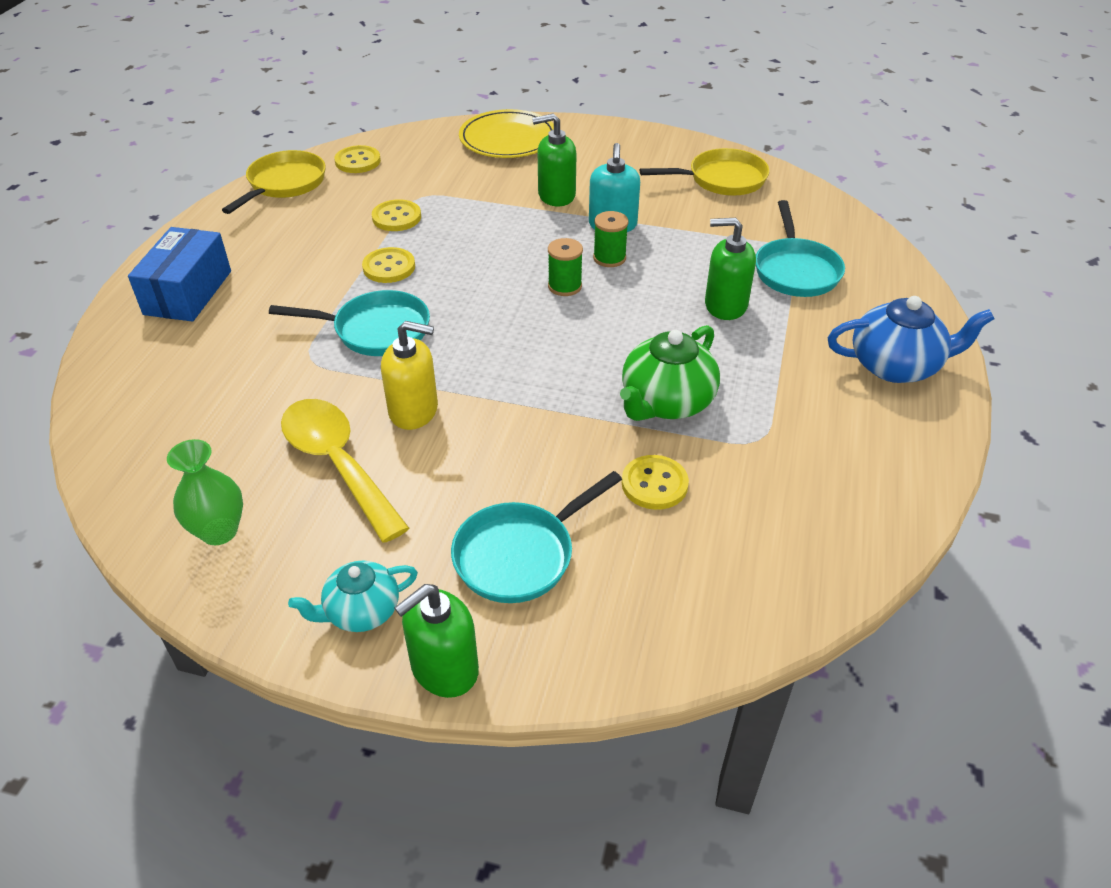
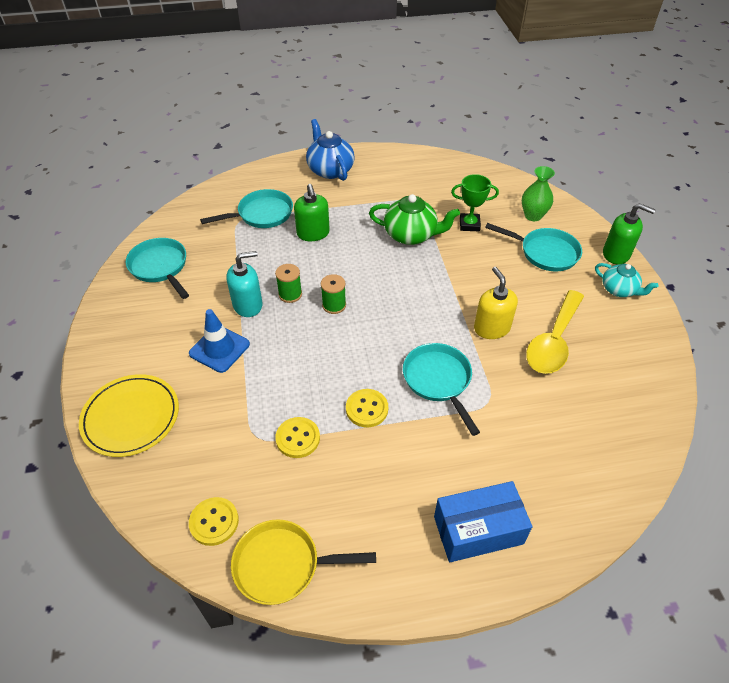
camera: 115 degrees left, 5 degrees up
green vase [167,439,243,545] -> green vase moved to [522,166,555,221]
green soap dispenser [532,113,576,206] -> blue traffic cone [189,309,250,373]
yellow button [622,455,689,510] -> green trophy [451,174,499,231]
yellow pan [640,148,770,196] -> turquoise pan [126,238,189,299]

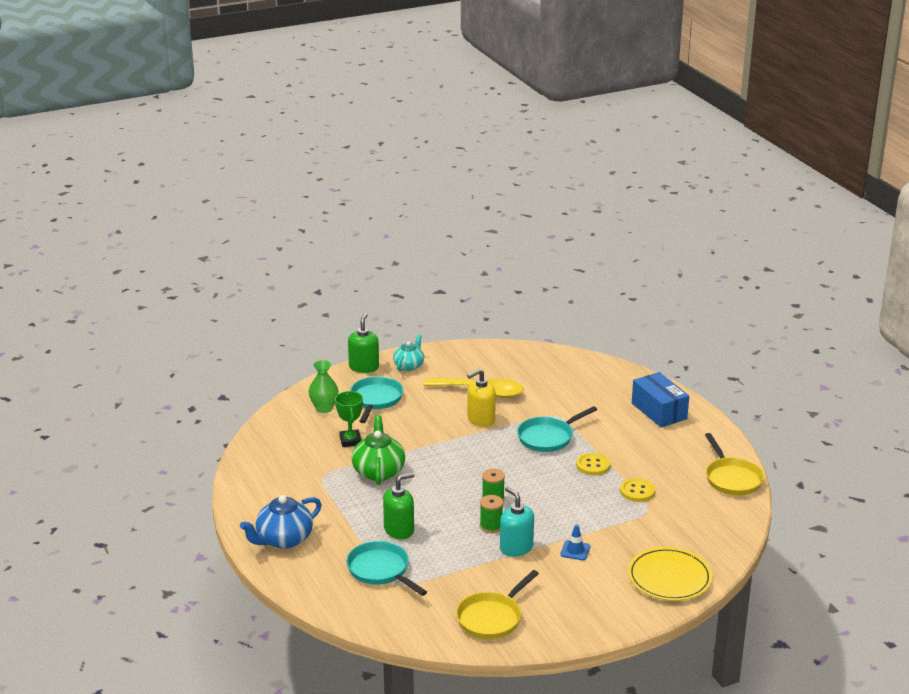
camera: 105 degrees left, 20 degrees down
turquoise pan [126,238,189,299] -> yellow pan [456,570,539,639]
blue traffic cone [189,309,250,373] -> blue traffic cone [560,524,590,561], size x0.61
yellow button [189,497,239,546] -> none

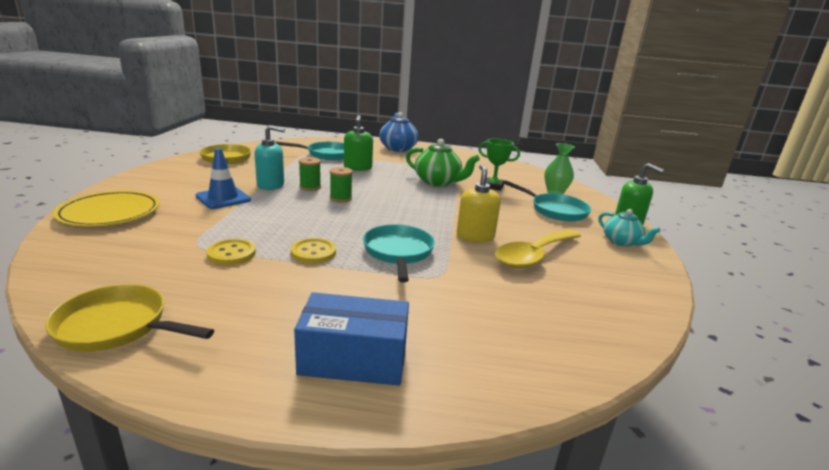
camera: 120 degrees right, 5 degrees down
blue traffic cone [560,524,590,561] -> blue traffic cone [196,148,251,209], size x1.63

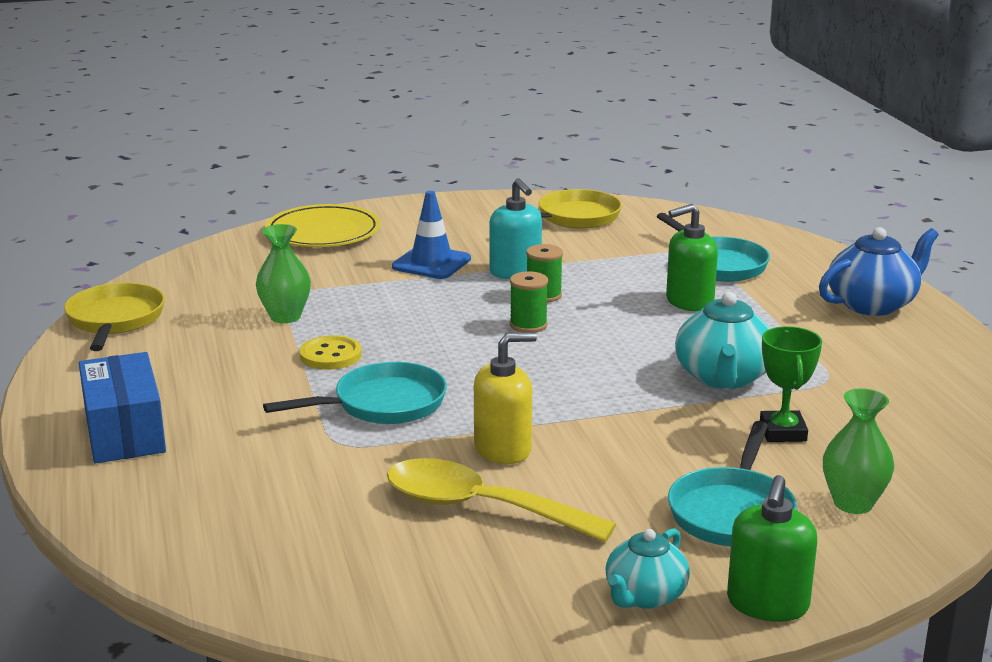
camera: 70 degrees right, 0 degrees up
yellow button [207,239,256,265] -> green vase [256,224,311,323]
green teapot [406,139,480,186] -> turquoise teapot [675,292,770,389]

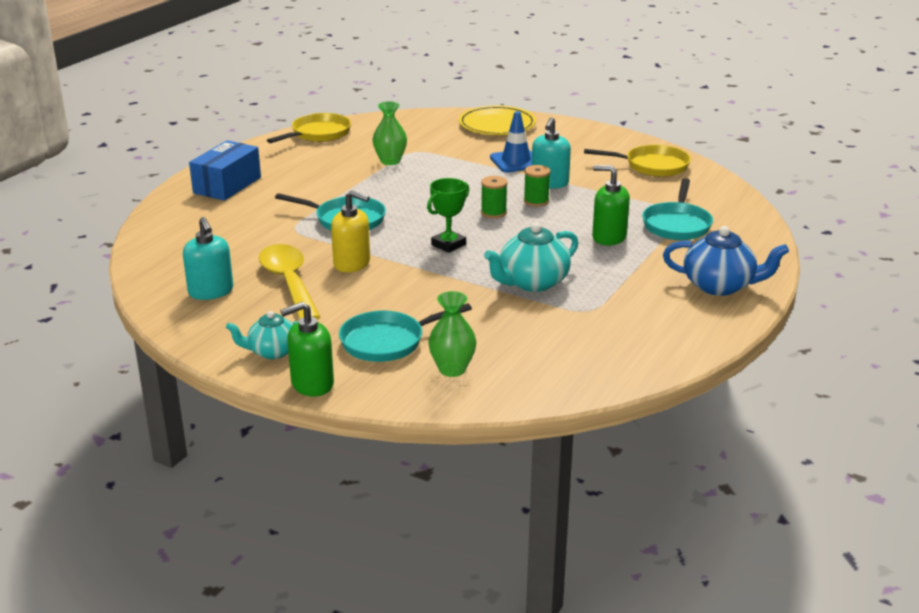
camera: 45 degrees right, 5 degrees up
yellow button [299,335,362,370] -> none
green trophy [760,326,822,442] -> green trophy moved to [427,178,469,253]
none -> turquoise soap dispenser [183,217,233,300]

